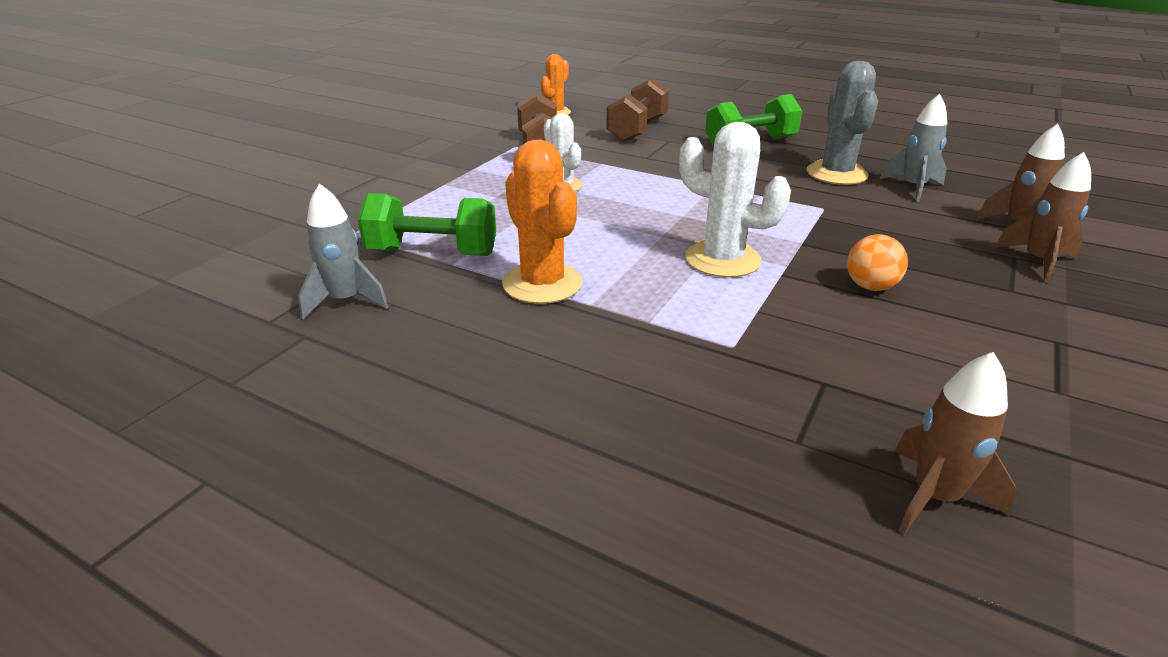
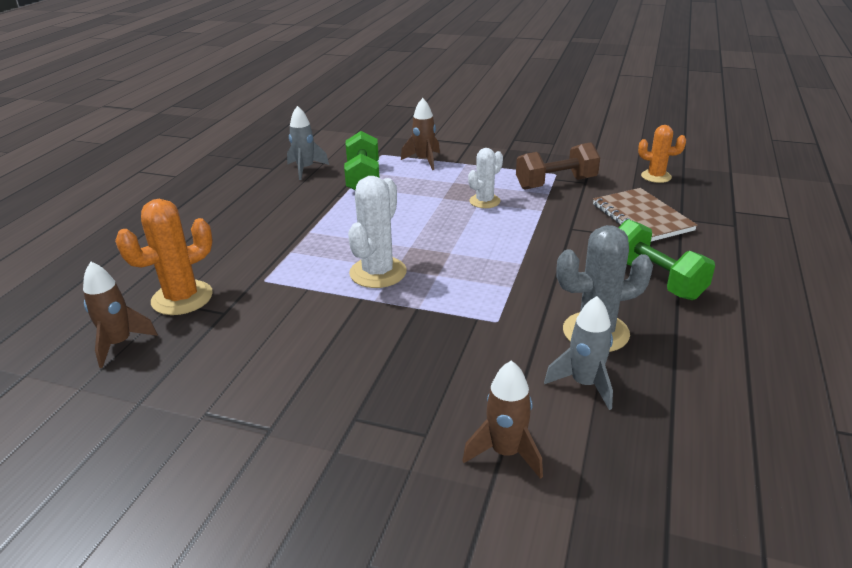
camera: 80 degrees right, 0 degrees up
orange cactus [502,139,583,304] -> orange cactus moved to [115,199,213,315]
brown dumbbell [606,78,669,142] -> brown notebook [593,188,697,241]
orange ball [847,234,908,291] -> none
brown rocket [995,152,1091,282] -> brown rocket moved to [401,98,440,170]

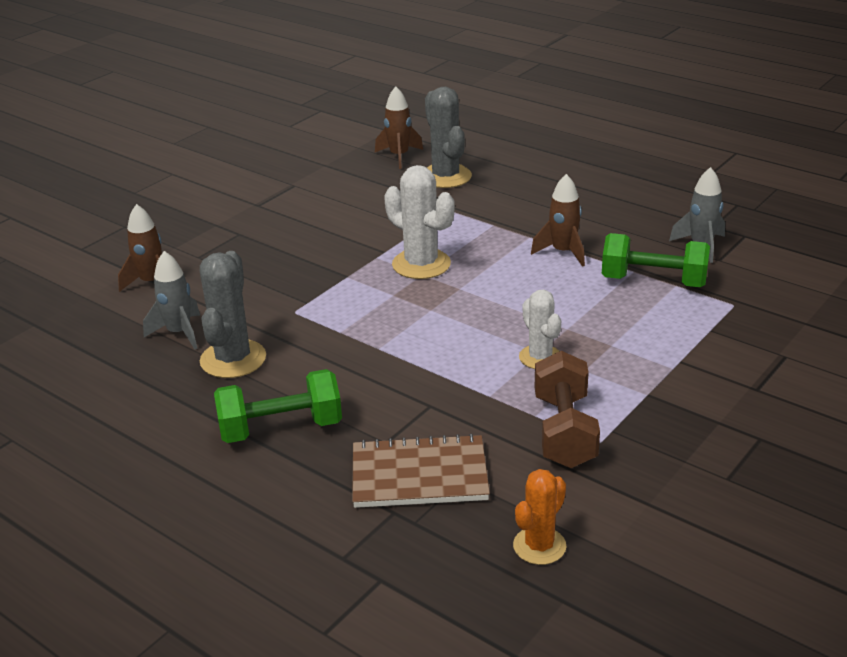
camera: 110 degrees right, 0 degrees up
orange cactus [115,199,213,315] -> grey cactus [425,87,472,188]
brown rocket [401,98,440,170] -> brown rocket moved to [531,174,585,267]

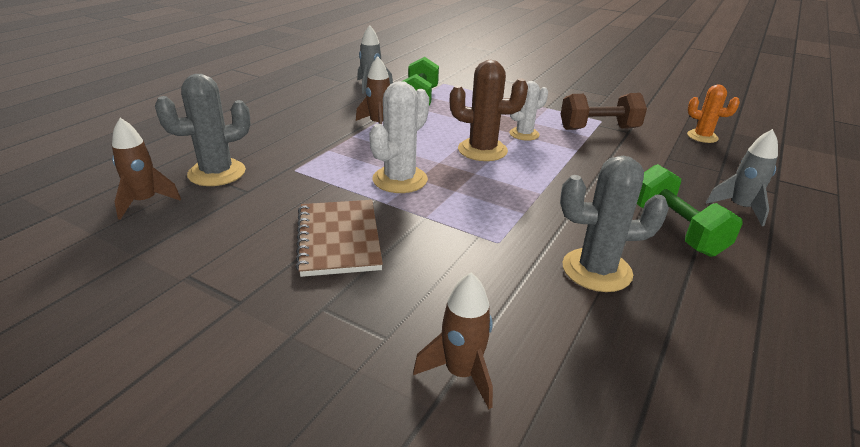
camera: 100 degrees left, 0 degrees up
grey rocket [143,251,200,349] -> grey rocket moved to [706,129,778,226]
brown notebook [352,434,490,508] -> brown notebook moved to [296,200,383,277]
none -> brown cactus [450,60,528,161]

